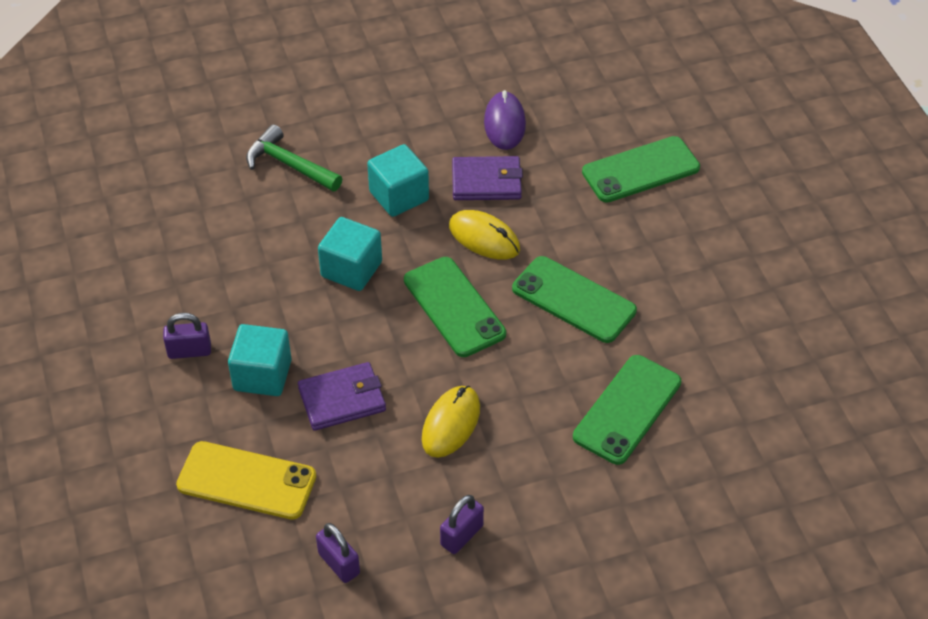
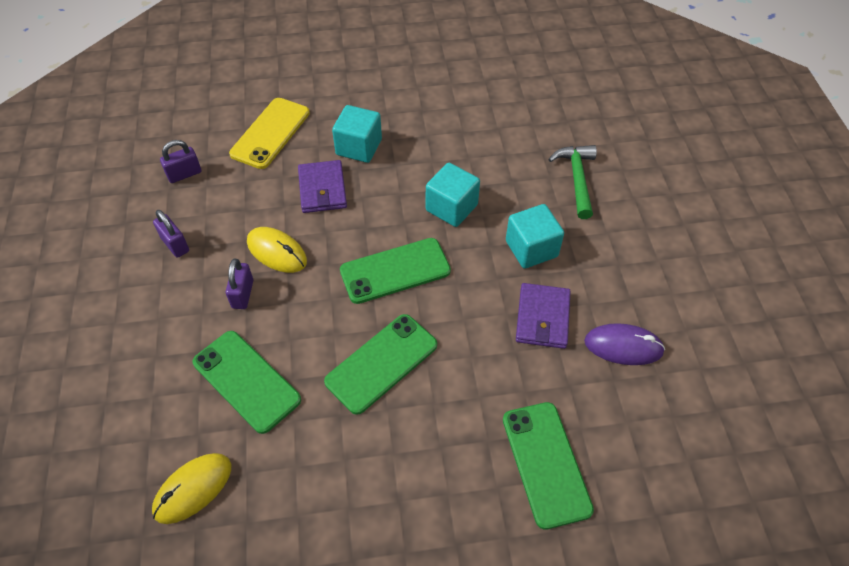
camera: 100 degrees right, 5 degrees up
purple padlock [163,313,211,359] -> purple padlock moved to [226,259,253,309]
green hammer [246,125,342,192] -> green hammer turned 45 degrees counterclockwise [548,145,597,219]
yellow mouse [449,210,520,260] -> yellow mouse moved to [152,453,231,524]

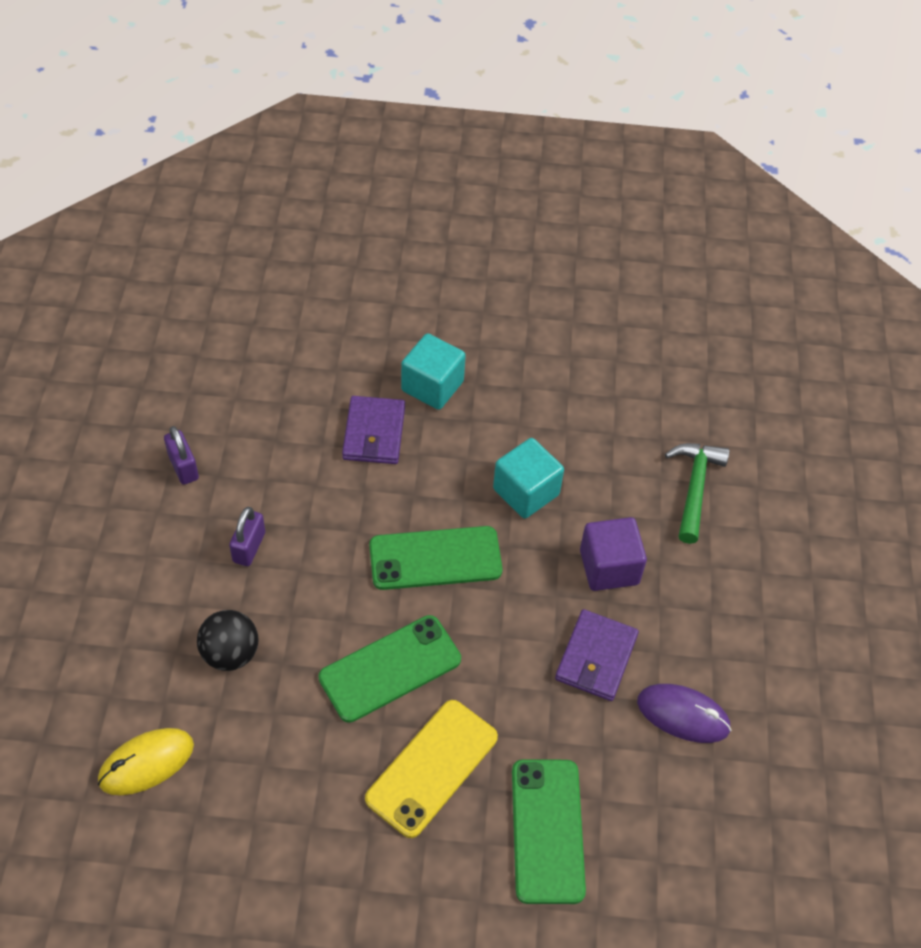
camera: 10 degrees right, 0 degrees up
purple padlock [160,140,201,183] -> none
green phone [193,331,301,434] -> black ball [197,610,258,671]
yellow phone [229,98,310,169] -> yellow phone moved to [365,700,498,838]
yellow mouse [247,227,307,273] -> none
turquoise cube [506,204,564,269] -> purple cube [580,517,647,591]

